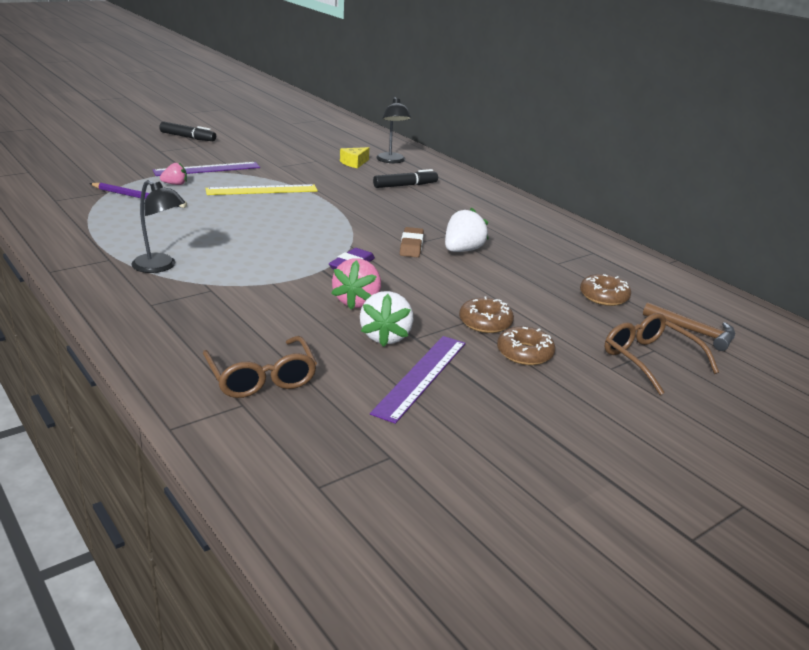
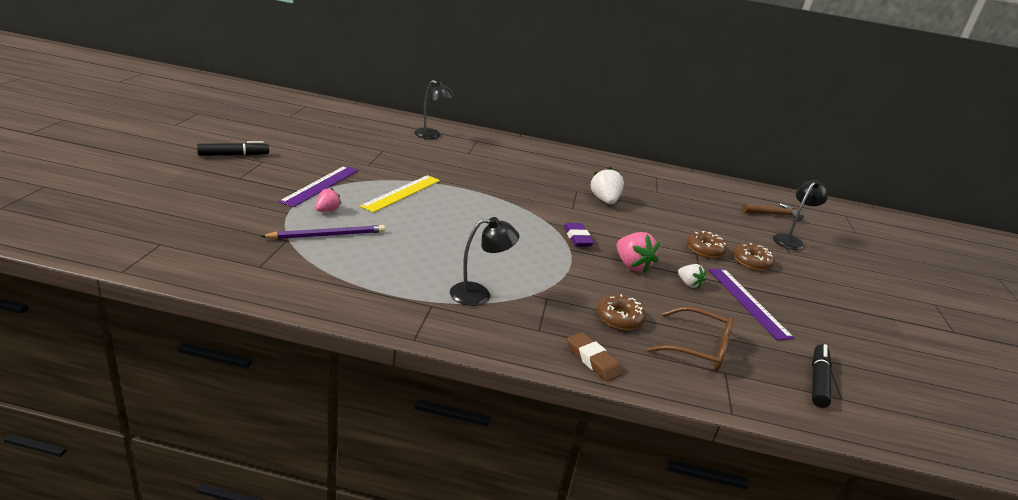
camera: 45 degrees left, 0 degrees up
yellow cheese [340,147,369,168] -> none
white strawberry [360,291,413,347] -> white strawberry [678,264,706,288], size x0.59
black marker [373,169,438,188] -> black marker moved to [812,344,832,408]
brown eraser [400,227,424,257] -> brown eraser moved to [567,332,622,382]
brown donut [580,274,631,306] -> brown donut moved to [597,294,646,330]
brown glasses [605,313,719,395] -> black lamp [773,179,828,250]

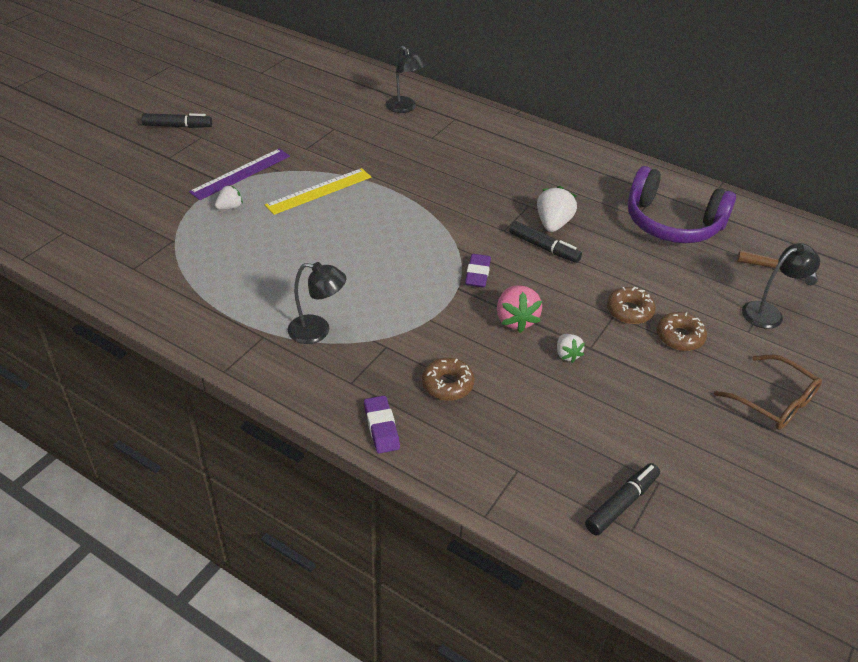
camera: 25 degrees right, 15 degrees up
purple pencil [261,225,385,239] -> none
pink strawberry [315,188,342,212] -> white strawberry [215,185,243,210]
brown eraser [567,332,622,382] -> purple eraser [364,396,400,453]
brown glasses [647,306,734,371] -> brown glasses moved to [714,354,822,430]
purple ruler [709,269,794,340] -> none
none -> black marker [509,221,582,263]
none -> purple headphones [628,166,736,243]

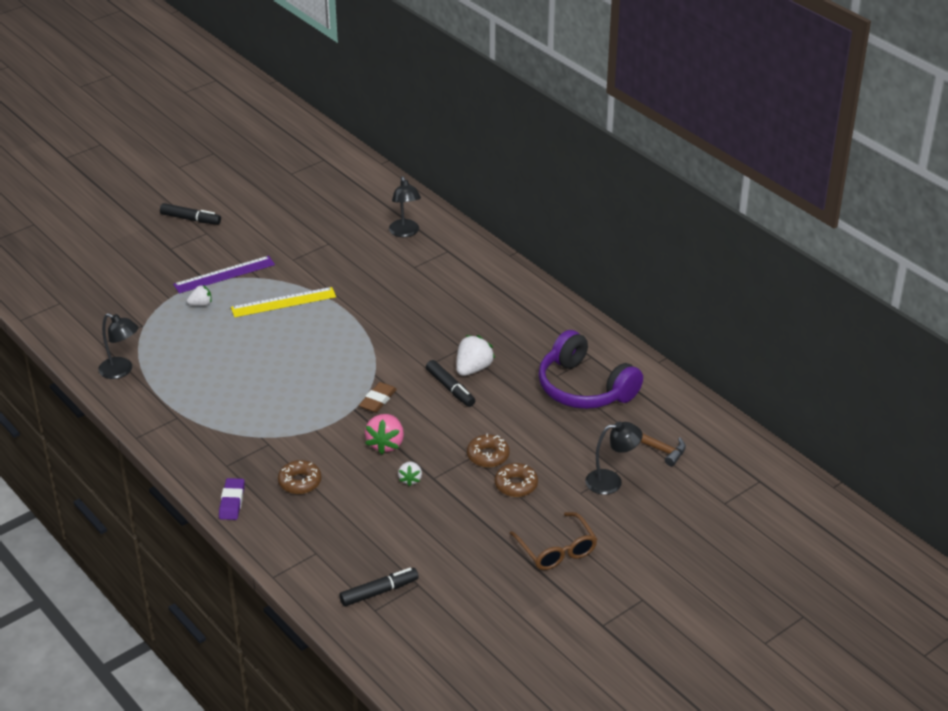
camera: 20 degrees right, 5 degrees down
black lamp [288,262,346,344] -> black lamp moved to [98,313,138,379]
purple eraser [465,254,491,288] -> brown eraser [359,382,397,413]

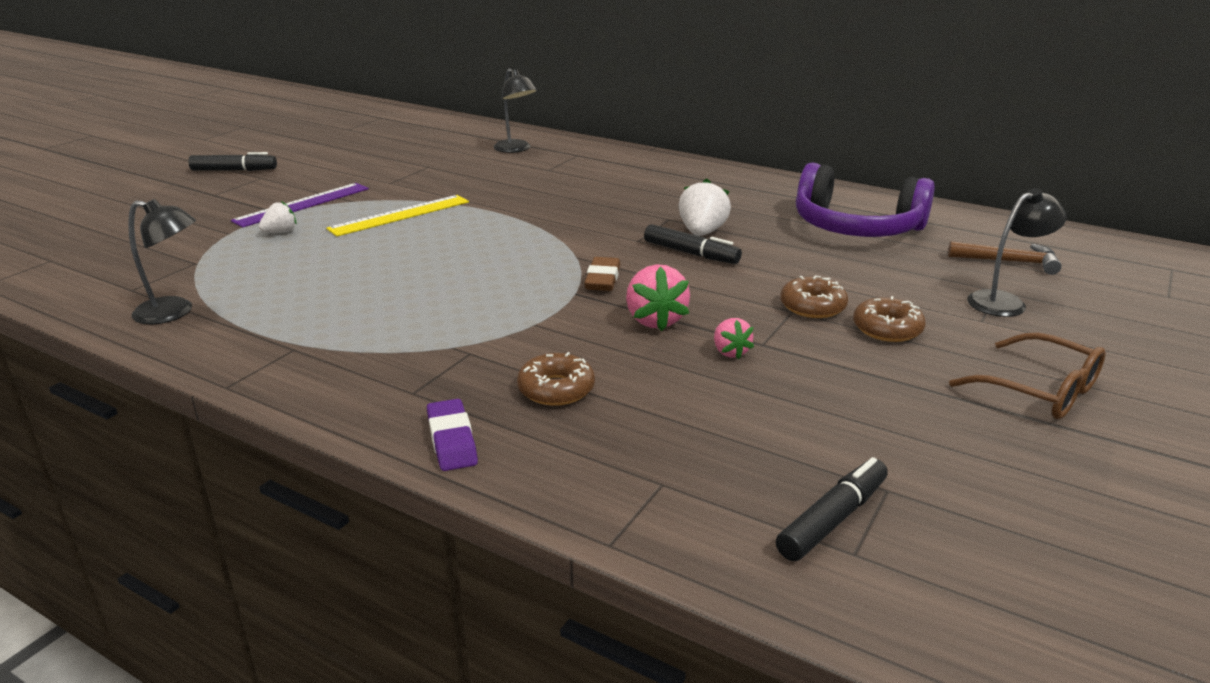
camera: 20 degrees left, 10 degrees down
white strawberry [398,461,422,486] -> pink strawberry [714,318,754,359]

